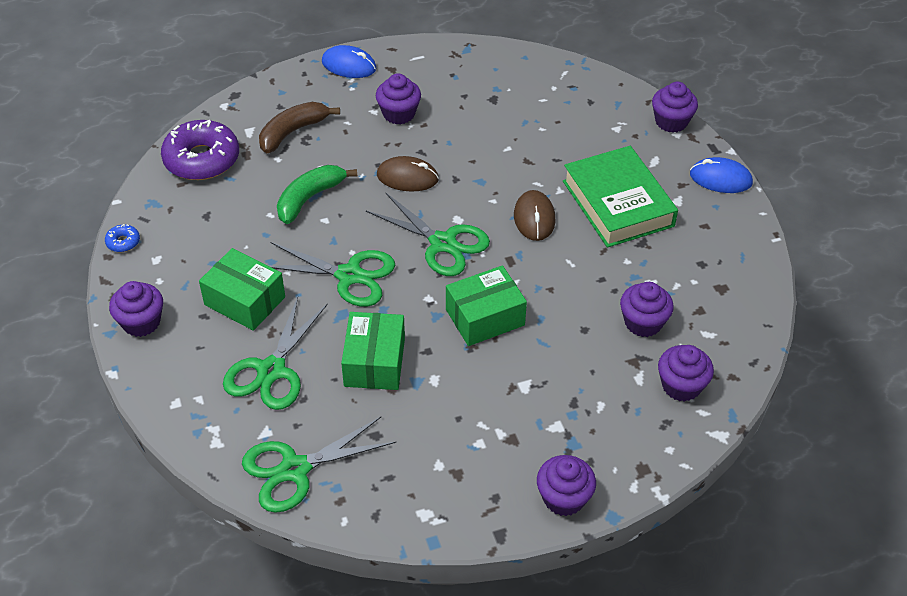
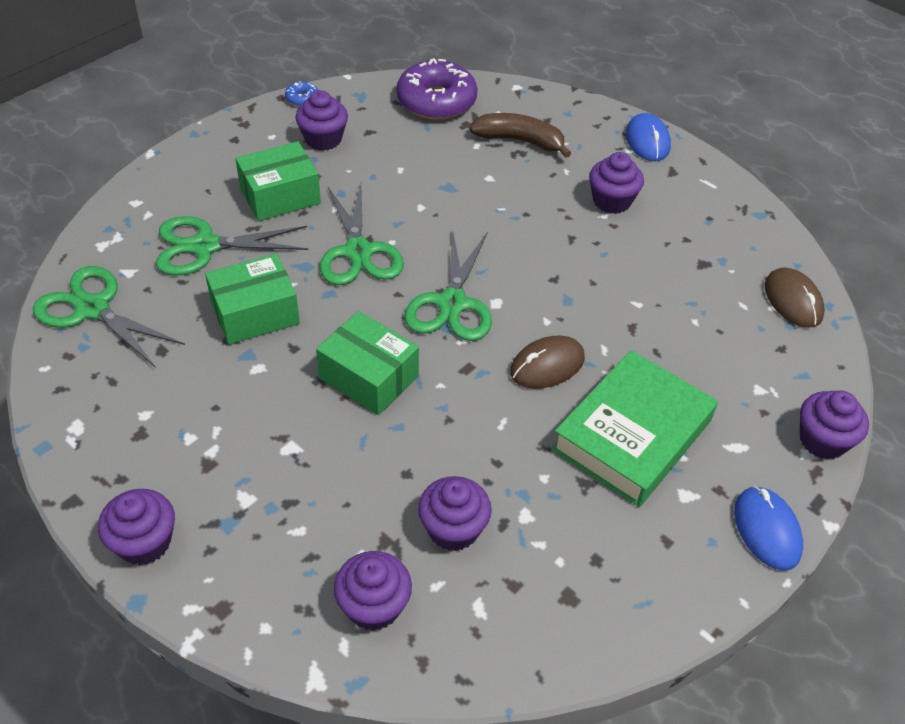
camera: 60 degrees right, 0 degrees up
purple cupcake [109,281,163,337] -> purple cupcake moved to [295,90,348,151]
green box [199,248,285,331] -> green box turned 60 degrees clockwise [235,141,321,221]
green banana [277,165,357,224] -> none
brown mouse [377,156,439,192] -> brown mouse moved to [765,268,825,328]

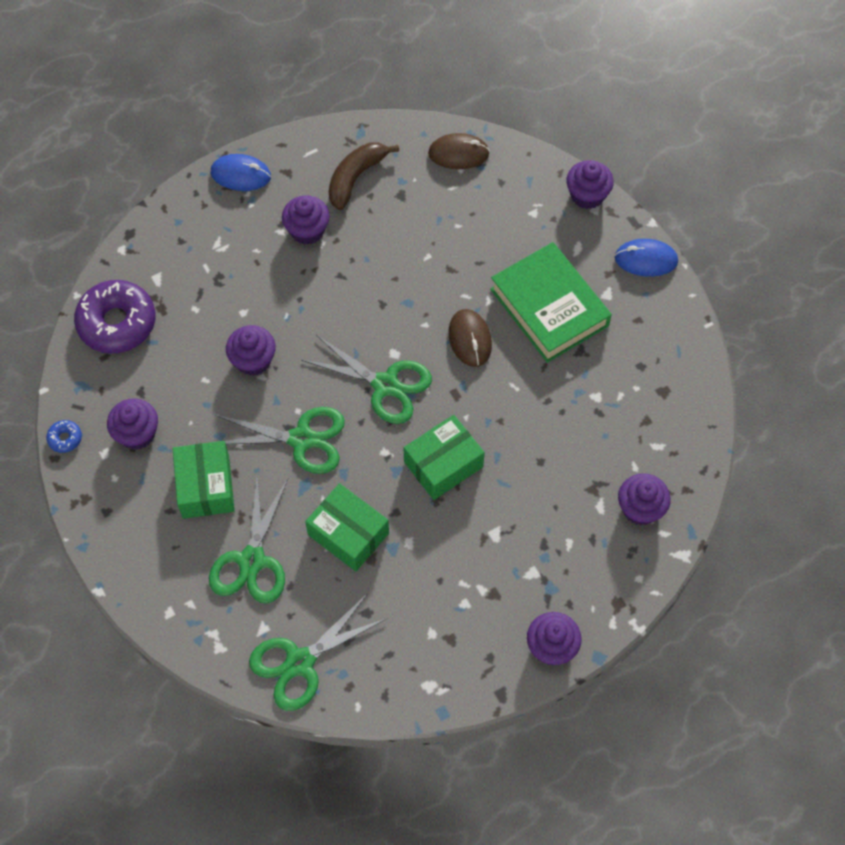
camera: 70 degrees left, 15 degrees up
green box [205,254,300,345] -> green box turned 45 degrees counterclockwise [305,483,389,571]
purple cupcake [418,476,492,551] -> purple cupcake moved to [226,325,276,376]
brown banana [470,113,571,158] -> brown banana moved to [329,142,399,210]

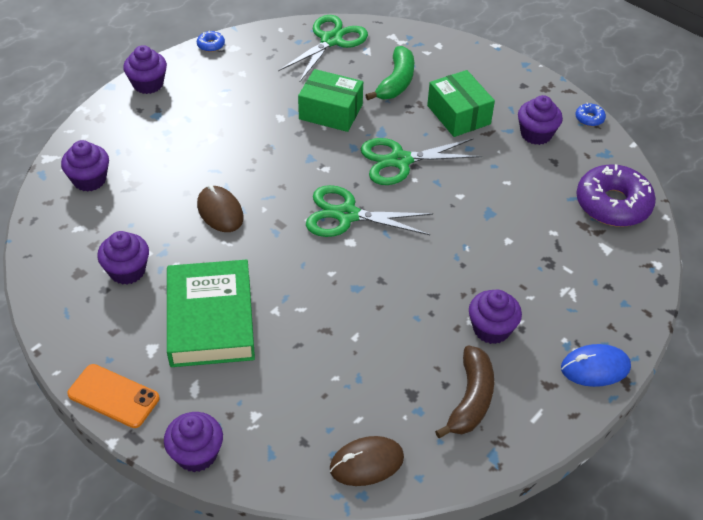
camera: 160 degrees right, 15 degrees down
green scissors [209,475,289,604] -> green banana [365,46,414,100]
purple cupcake [226,325,276,376] -> purple cupcake moved to [97,231,149,285]
green box [404,415,485,500] -> none
brown mouse [449,309,492,367] -> brown mouse moved to [197,185,244,232]
green book [490,242,612,363] -> green book turned 45 degrees clockwise [167,260,255,367]
blue mouse [615,239,678,277] -> orange phone [67,364,159,428]
none -> blue donut [197,31,225,52]

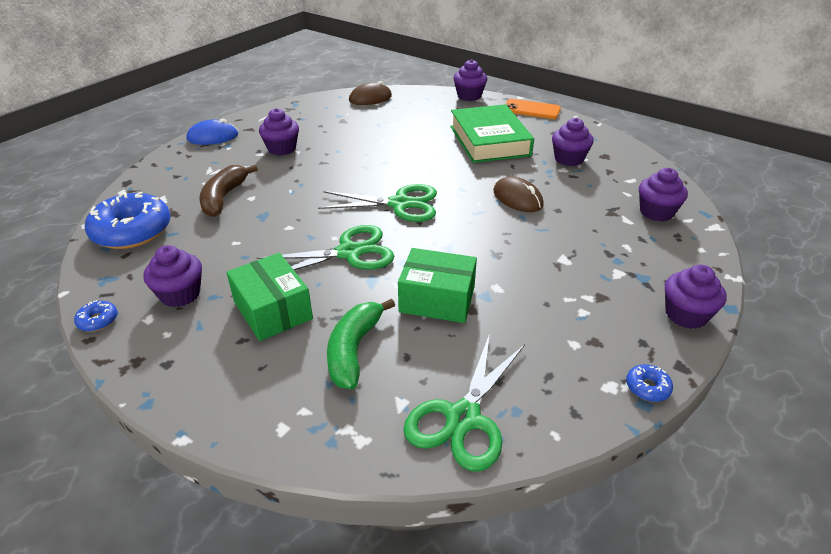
camera: 175 degrees right, 10 degrees down
brown banana [435,345,494,438] -> brown banana moved to [199,165,258,217]
purple donut [576,164,656,227] -> blue donut [85,192,170,249]

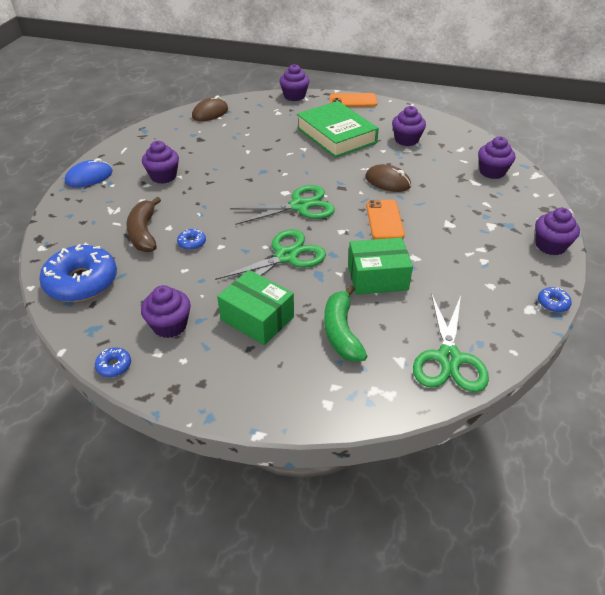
camera: 20 degrees left, 5 degrees up
none -> blue donut [177,229,206,250]
none -> orange phone [366,200,405,239]

